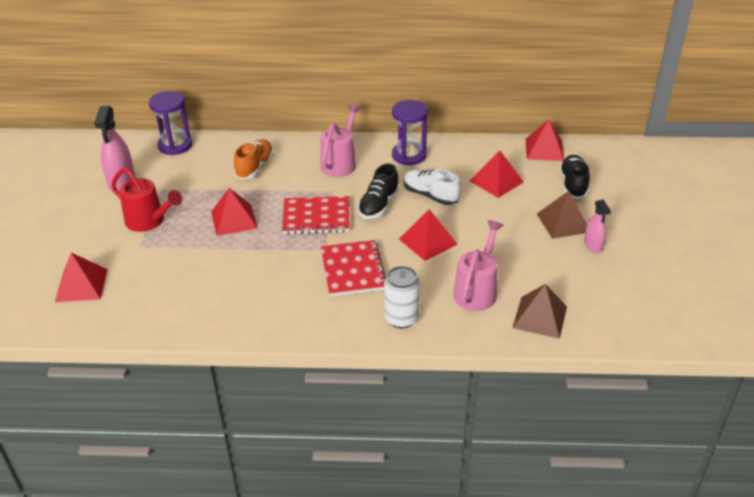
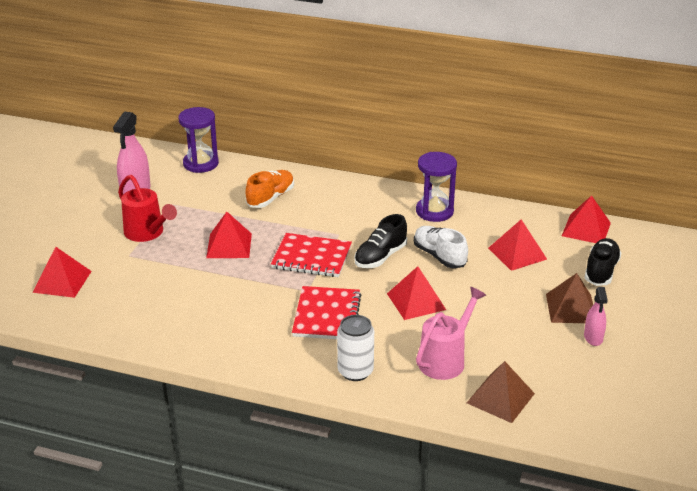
camera: 15 degrees right, 5 degrees down
pink watering can [320,104,361,177] -> none

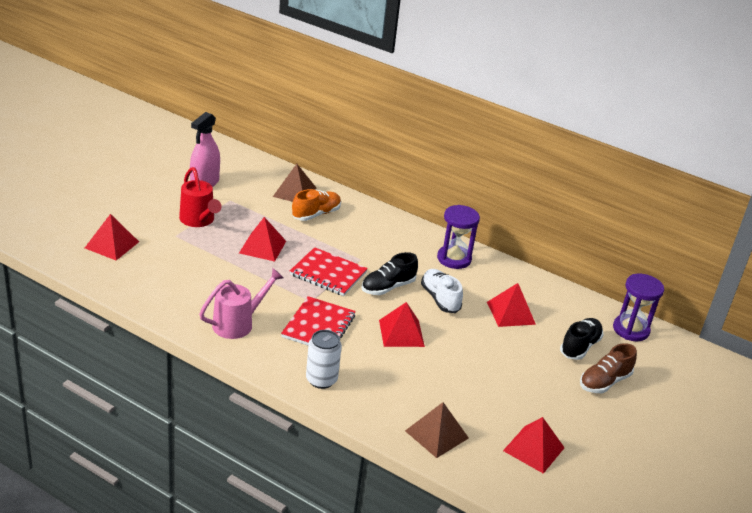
camera: 10 degrees right, 0 degrees up
purple hourglass [178,107,219,173] -> purple hourglass moved to [613,274,664,341]
pink watering can [416,287,486,380] -> pink watering can moved to [199,268,284,339]
brown pyramid [546,273,593,323] -> brown pyramid moved to [273,164,317,202]
red pyramid [562,195,611,243] -> red pyramid moved to [503,417,565,474]
pink spray bottle [584,287,608,346] -> none
none -> brown shoe [580,343,637,393]

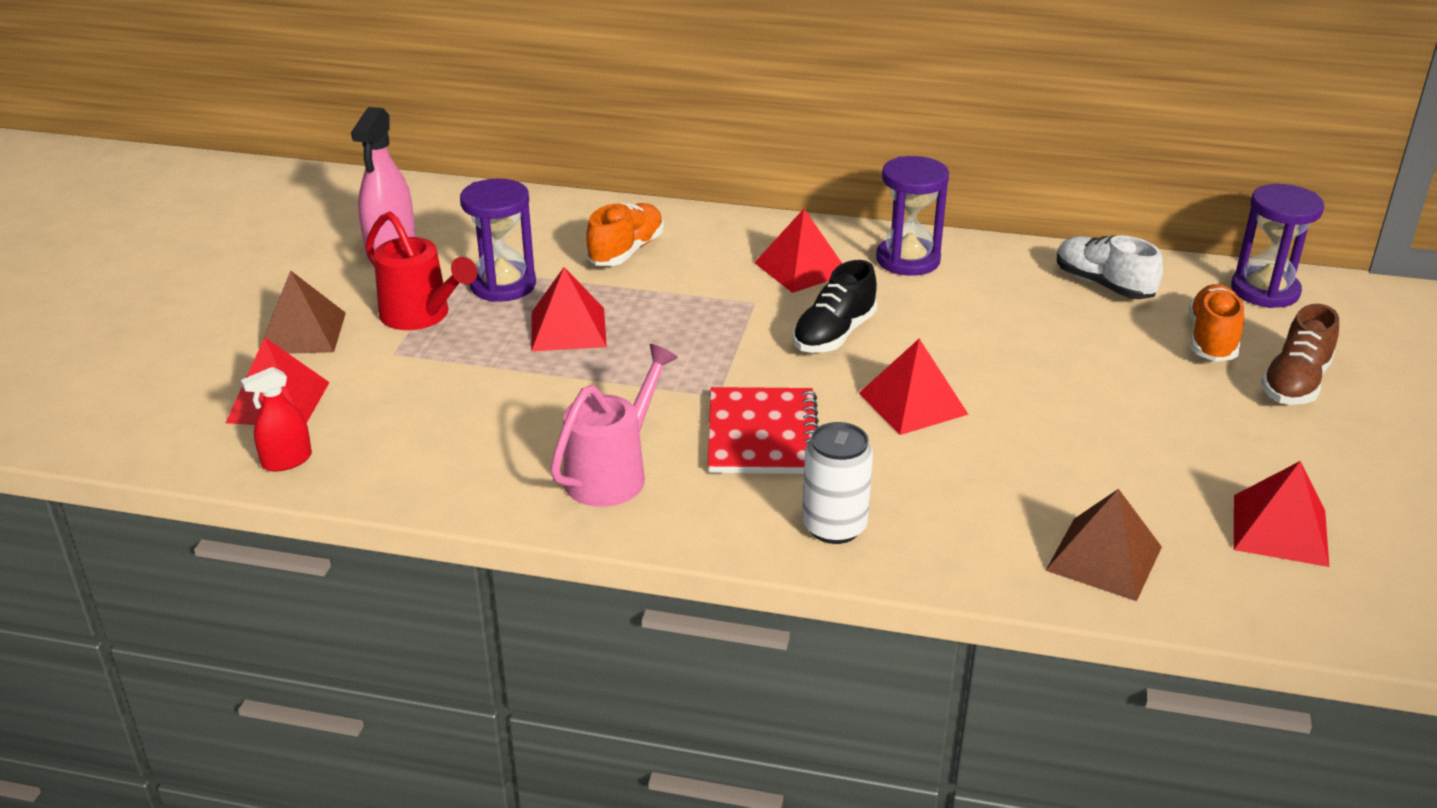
camera: 15 degrees left, 0 degrees up
brown pyramid [273,164,317,202] -> brown pyramid moved to [264,270,346,354]
red notebook [290,247,368,296] -> none
white shoe [421,269,463,313] -> white shoe moved to [1057,235,1163,299]
red pyramid [487,283,536,327] -> red pyramid moved to [754,209,842,293]
black shoe [560,318,603,360] -> orange shoe [1189,284,1244,362]
none -> red spray bottle [241,367,312,471]
none -> purple hourglass [460,178,536,302]

